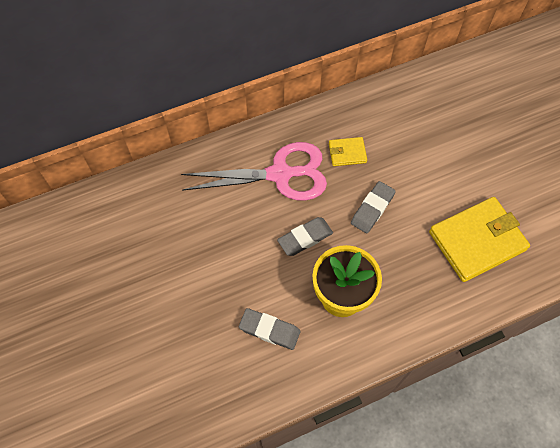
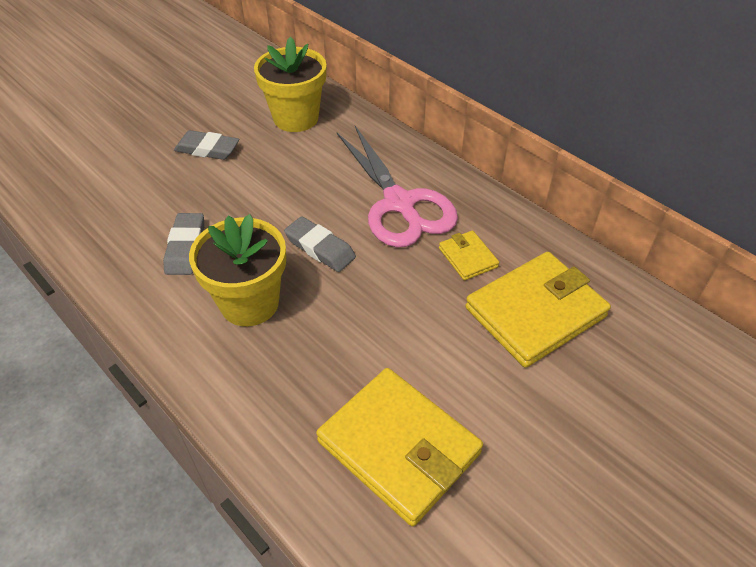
camera: 70 degrees right, 15 degrees down
grey eraser [351,181,396,233] -> grey eraser moved to [174,130,239,160]
none -> yellow flower pot [254,37,326,132]
none -> yellow wallet [465,252,611,368]

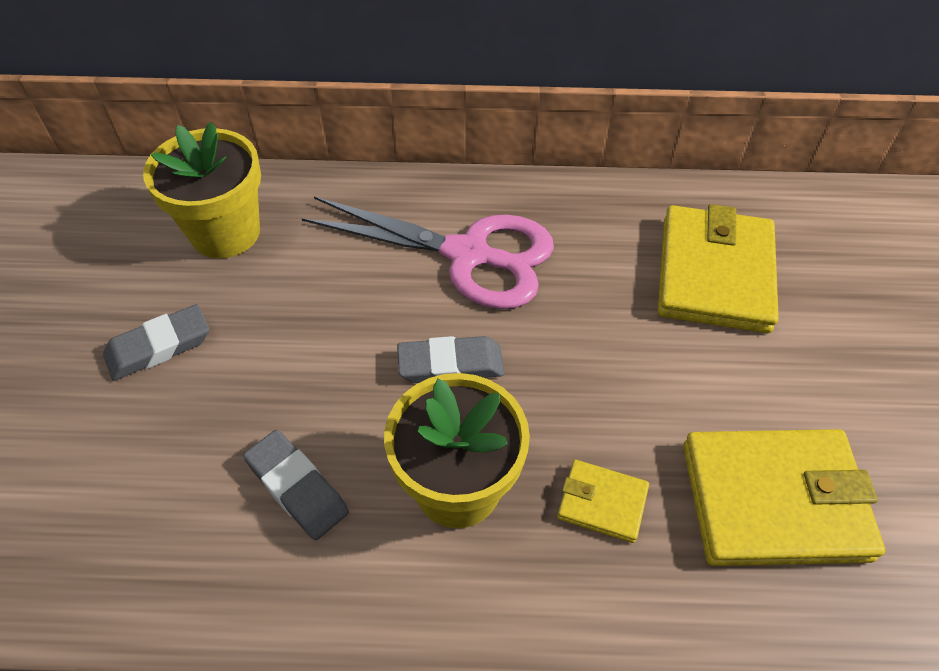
camera: 45 degrees left, 5 degrees up
yellow wallet [439,230,499,281] -> yellow wallet moved to [557,460,649,543]

